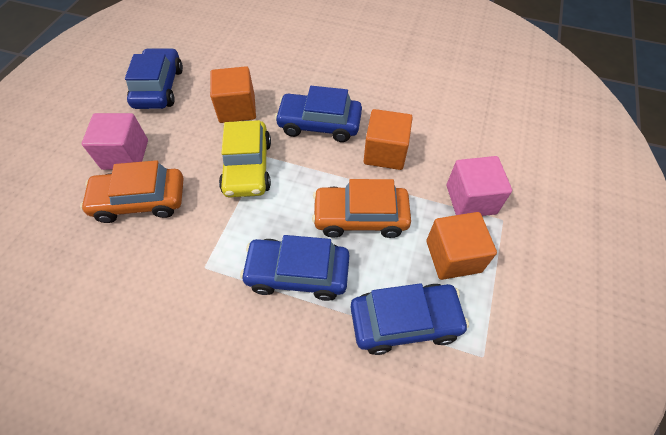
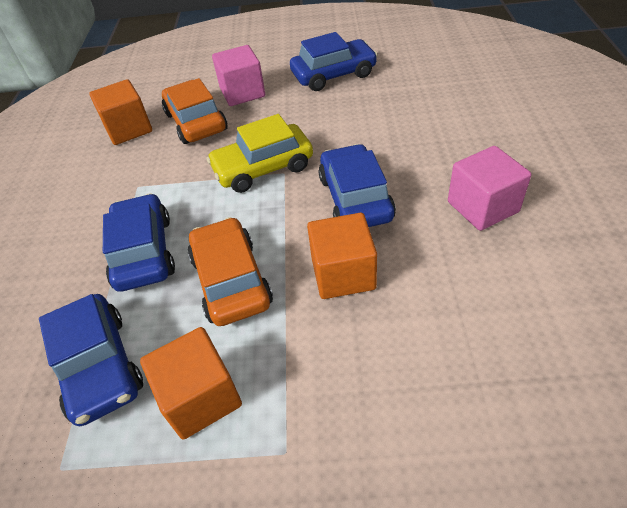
camera: 75 degrees right, 10 degrees down
orange cube [210,66,256,123] -> orange cube moved to [89,79,152,145]
pink cube [447,156,512,216] -> pink cube moved to [448,146,531,231]

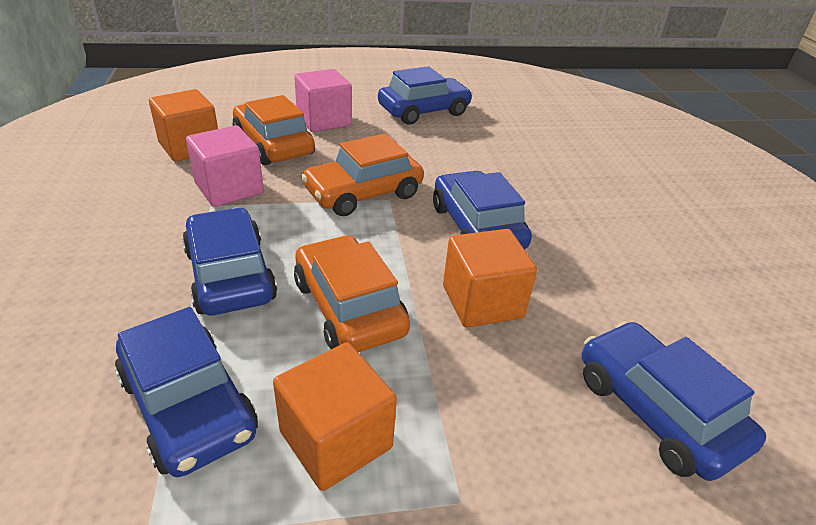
camera: 15 degrees left, 10 degrees down
yellow car [207,114,313,193] -> orange car [301,133,424,216]
pink cube [448,146,531,231] -> pink cube moved to [186,125,264,207]
none -> blue car [582,321,766,481]

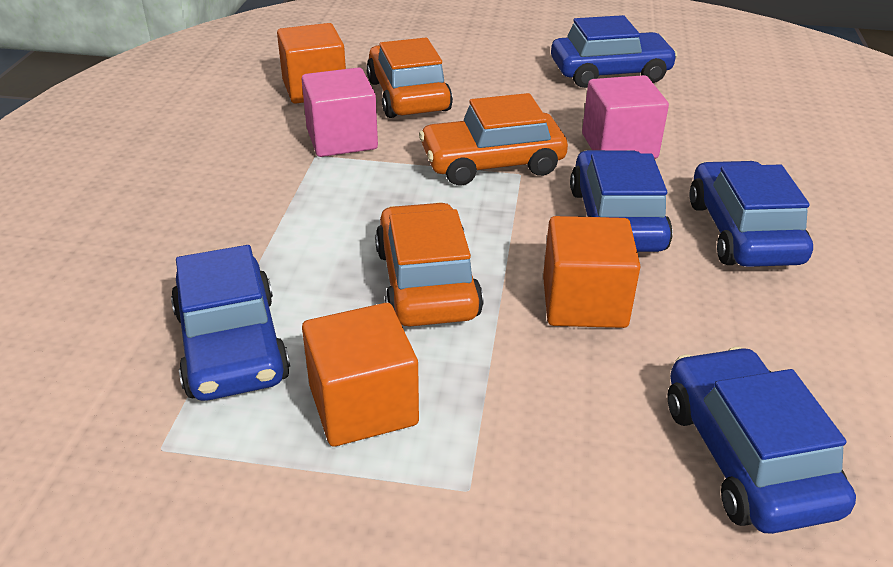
camera: 20 degrees right, 0 degrees up
blue car [182,208,277,315] -> blue car moved to [689,161,813,267]
pink cube [294,69,352,132] -> pink cube moved to [582,75,669,159]

